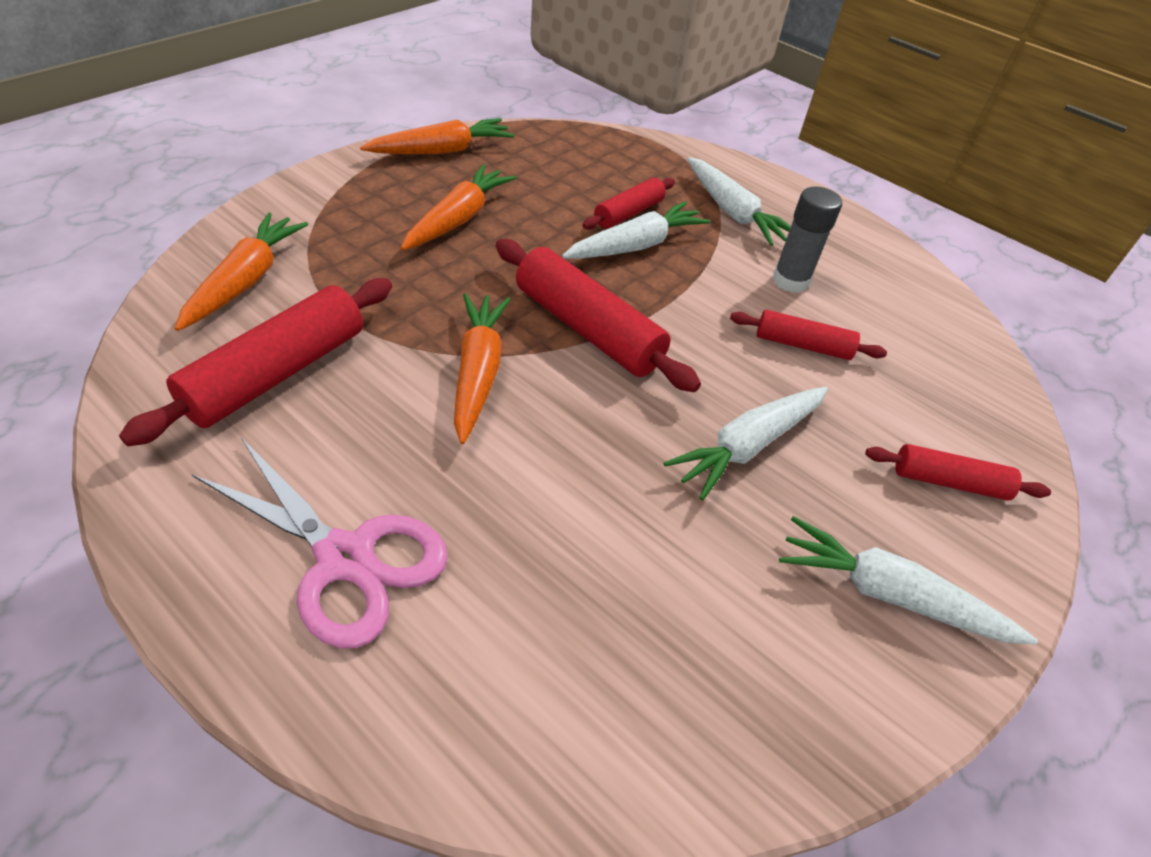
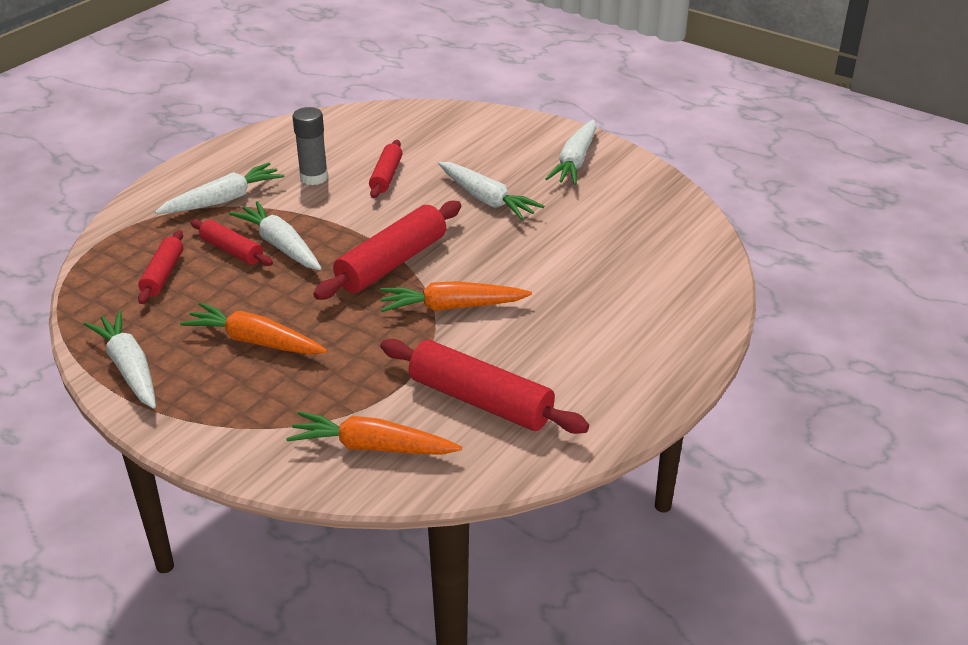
camera: 90 degrees left, 10 degrees down
pink scissors [192,438,448,648] -> none
orange carrot [360,118,514,154] -> white carrot [84,311,156,409]
red rolling pin [865,444,1051,500] -> red rolling pin moved to [138,230,183,304]

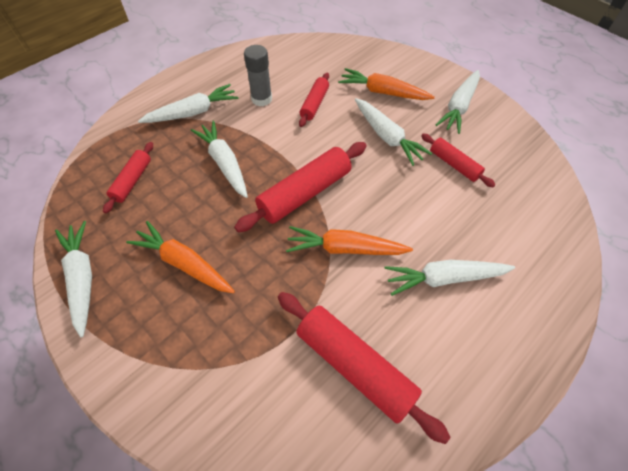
camera: 10 degrees right, 20 degrees up
red rolling pin [190,219,273,266] -> red rolling pin moved to [421,133,495,187]
orange carrot [286,411,462,455] -> orange carrot moved to [338,68,435,100]
none -> white carrot [385,260,515,296]

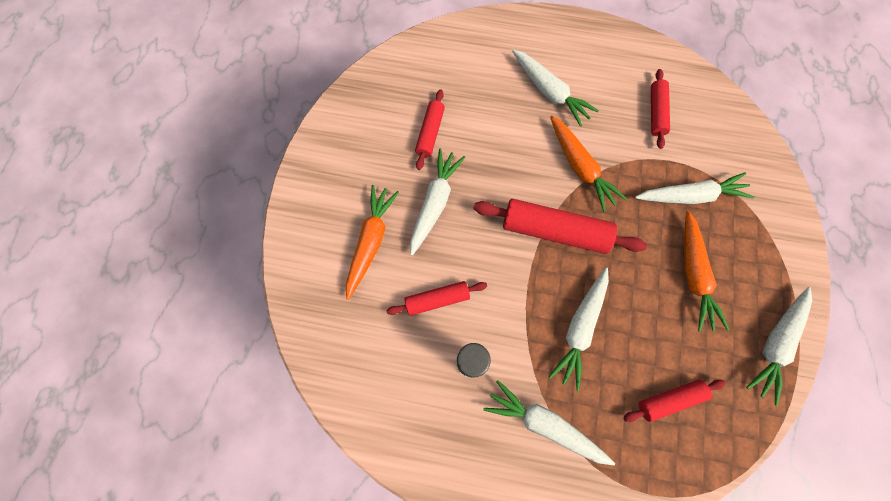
camera: 125 degrees left, 15 degrees up
red rolling pin [278,292,450,444] -> red rolling pin [651,69,670,149], size x0.58
orange carrot [338,68,435,100] -> orange carrot turned 150 degrees counterclockwise [346,185,399,300]
white carrot [436,70,480,134] -> white carrot moved to [635,172,754,204]

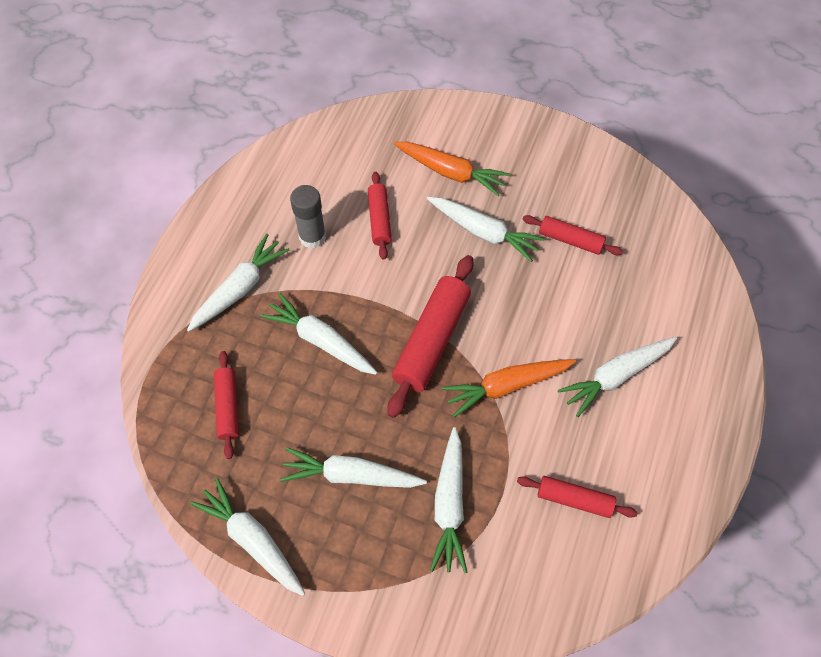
camera: 100 degrees right, 10 degrees down
orange carrot [684,211,729,332] -> white carrot [280,447,427,488]

